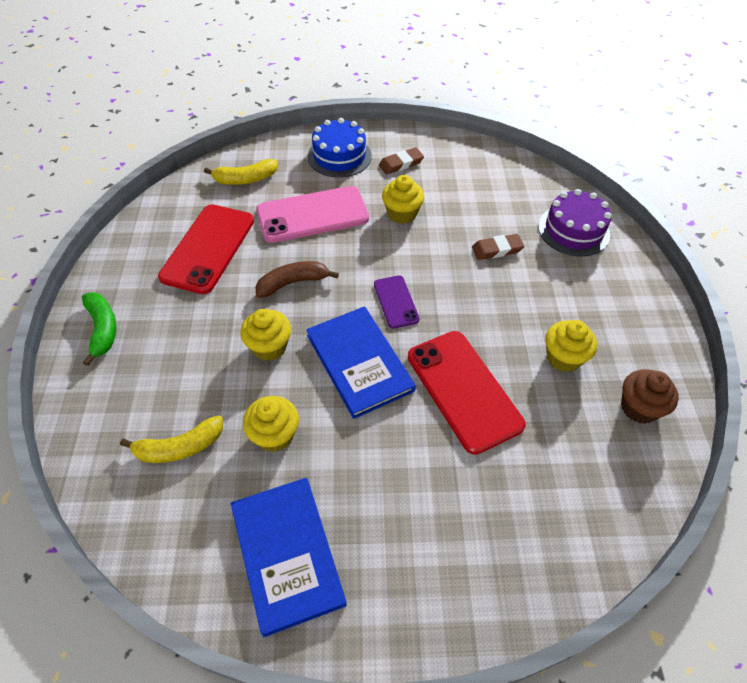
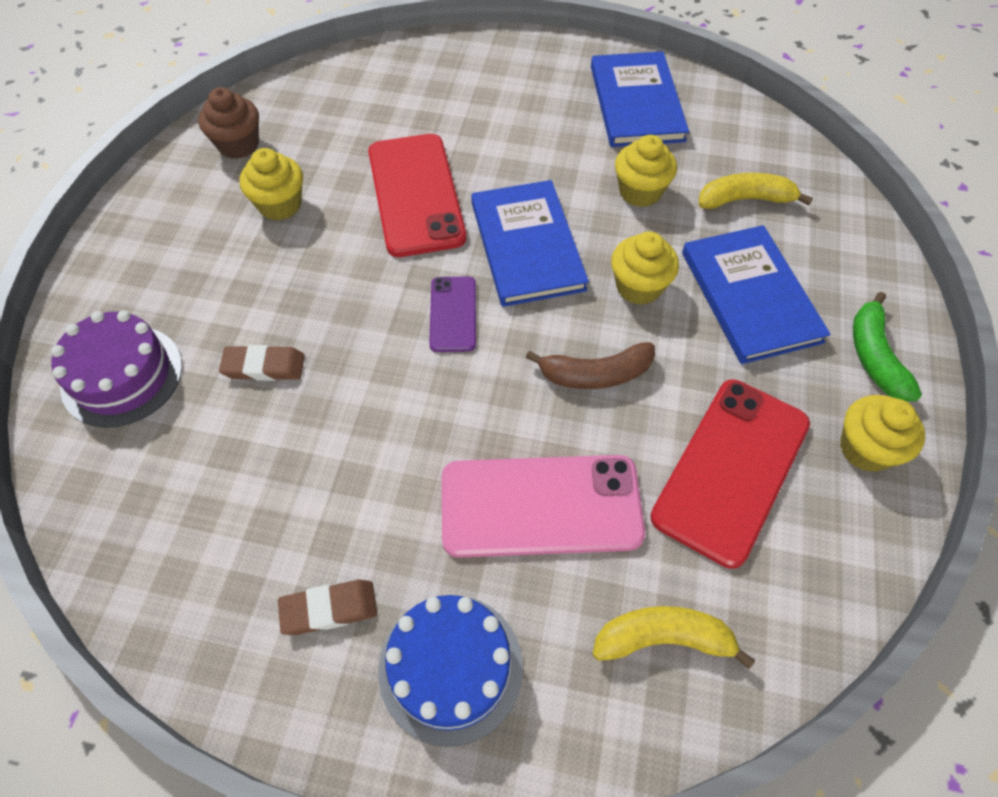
camera: 165 degrees left, 5 degrees up
yellow cupcake [382,175,424,224] -> yellow cupcake moved to [840,395,925,472]
none -> blue book [682,225,831,364]

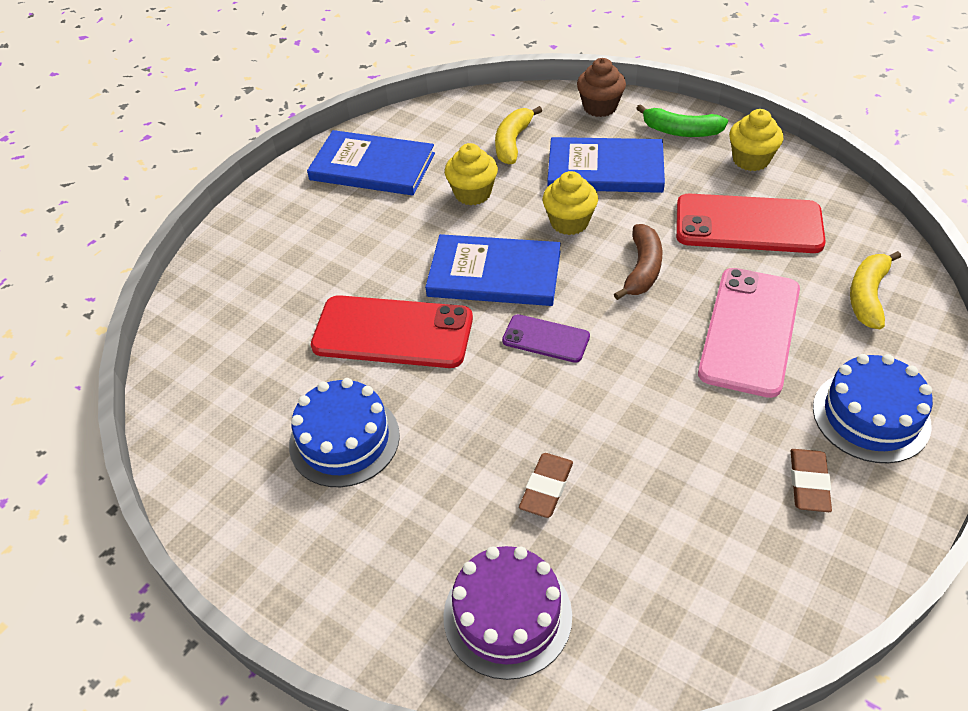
camera: 65 degrees left, 10 degrees down
brown cupcake [199,87,259,159] -> brown cupcake moved to [577,58,626,117]
yellow cupcake [240,148,303,221] -> blue cake [289,378,400,487]
red phone [650,379,810,569] -> red phone turned 45 degrees counterclockwise [676,193,826,253]

